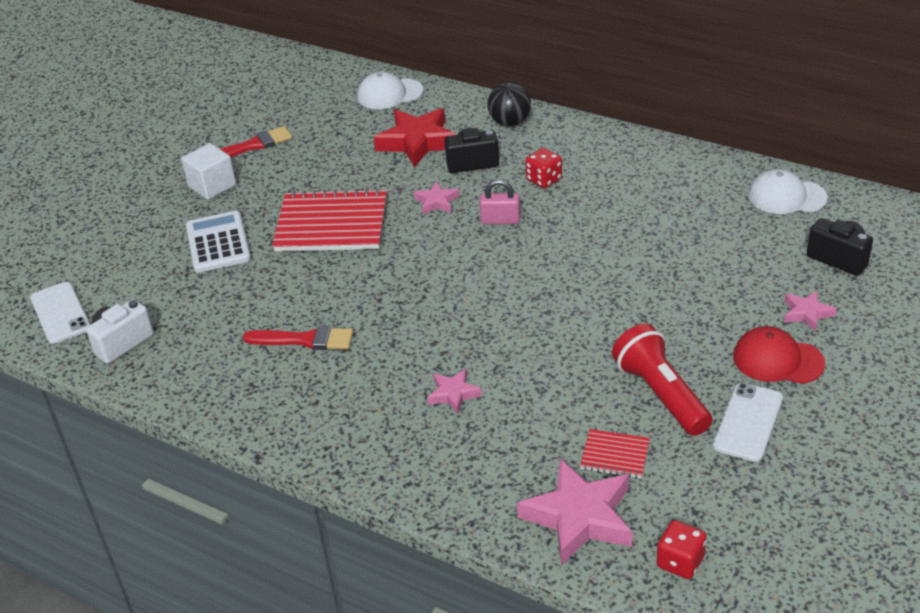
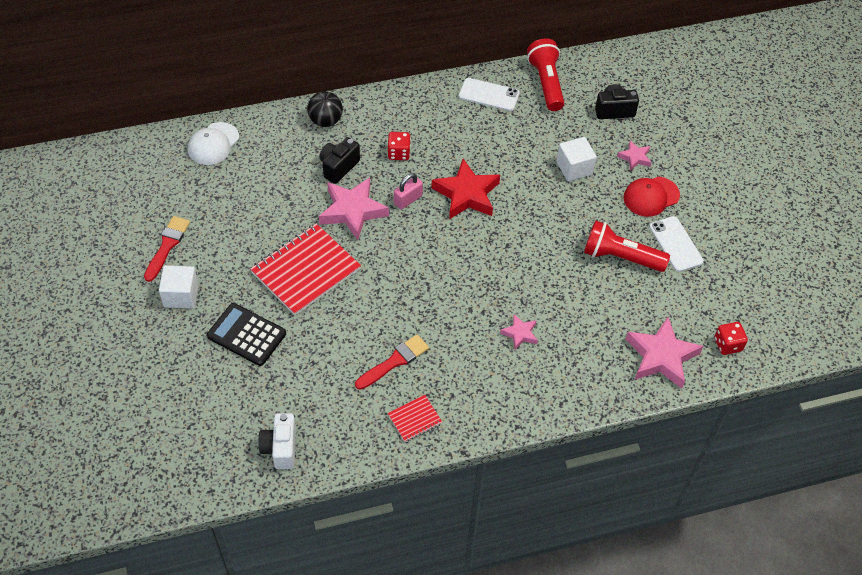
camera: 50 degrees left, 15 degrees up
white phone [30,282,90,344] -> white phone moved to [459,78,520,111]
white calculator [186,211,251,273] -> black calculator [207,303,286,366]
red star [374,108,457,167] -> red star moved to [431,159,500,219]
pink star [414,181,460,214] -> pink star [319,178,389,240], size x1.95
red notebook [580,429,650,478] -> red notebook moved to [388,395,442,442]
white cap [748,169,828,214] -> red flashlight [527,38,564,111]
none -> white cube [556,137,597,182]

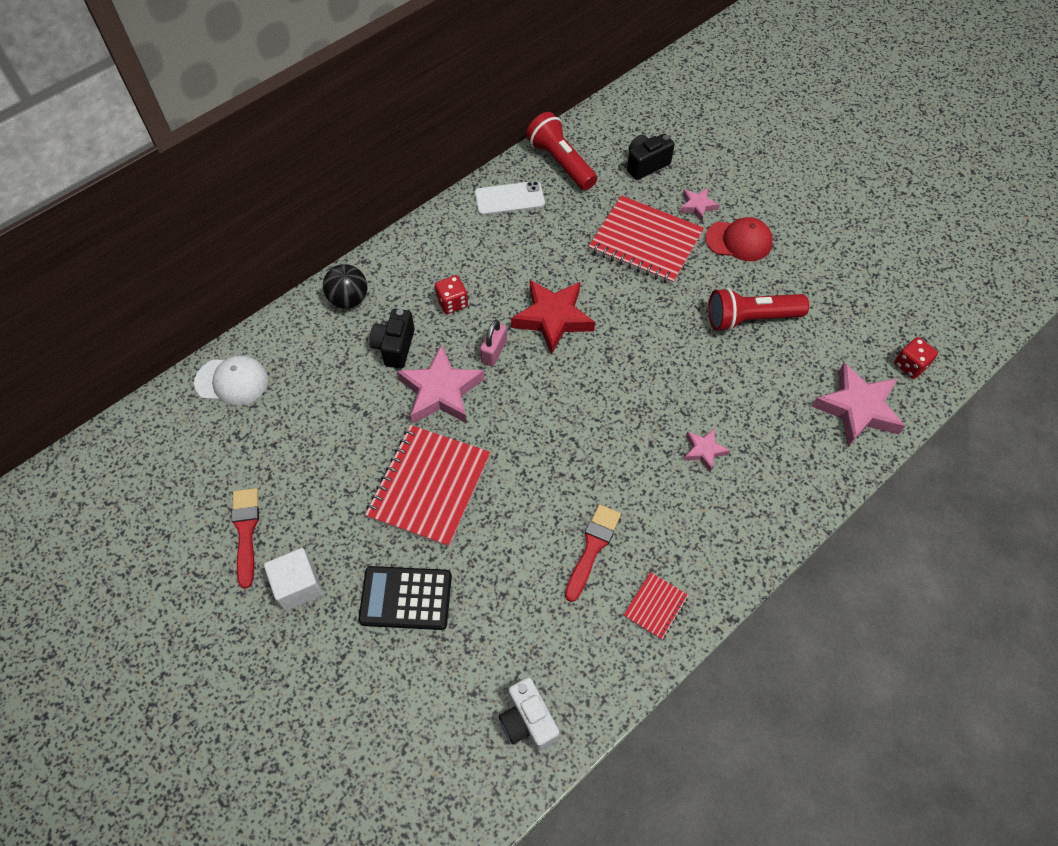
camera: 25 degrees left, 5 degrees up
white cap [188,122,239,165] -> white cap turned 90 degrees counterclockwise [194,355,268,406]
white cube [556,137,597,182] -> red notebook [588,195,704,285]
red cap [623,177,680,217] -> red cap turned 120 degrees counterclockwise [705,217,773,261]
white phone [649,216,704,272] -> none

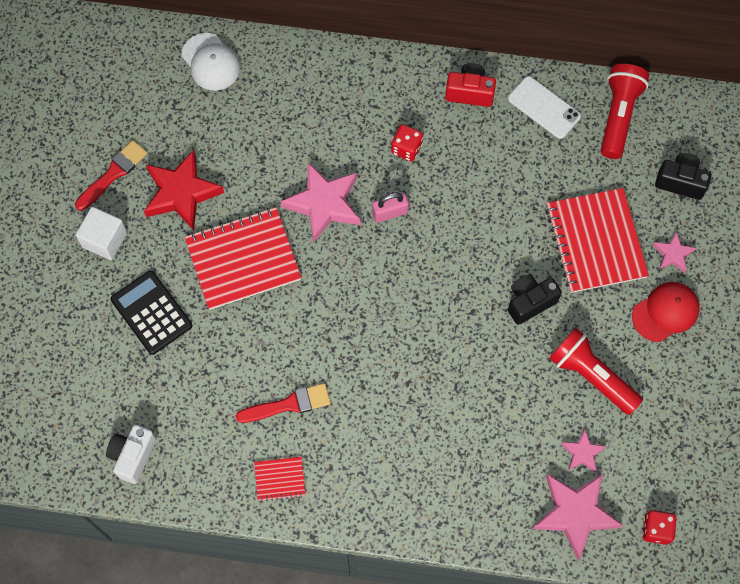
camera: 50 degrees right, 10 degrees up
black ball [323,264,367,309] -> none
black camera [370,309,415,369] -> black camera moved to [508,274,562,325]
red star [511,280,595,355] -> red star moved to [144,150,224,231]
pink star [684,428,730,472] -> pink star moved to [561,429,607,473]
red cap [705,217,773,261] -> red cap turned 90 degrees counterclockwise [632,282,700,342]
none -> red camera [445,63,496,107]

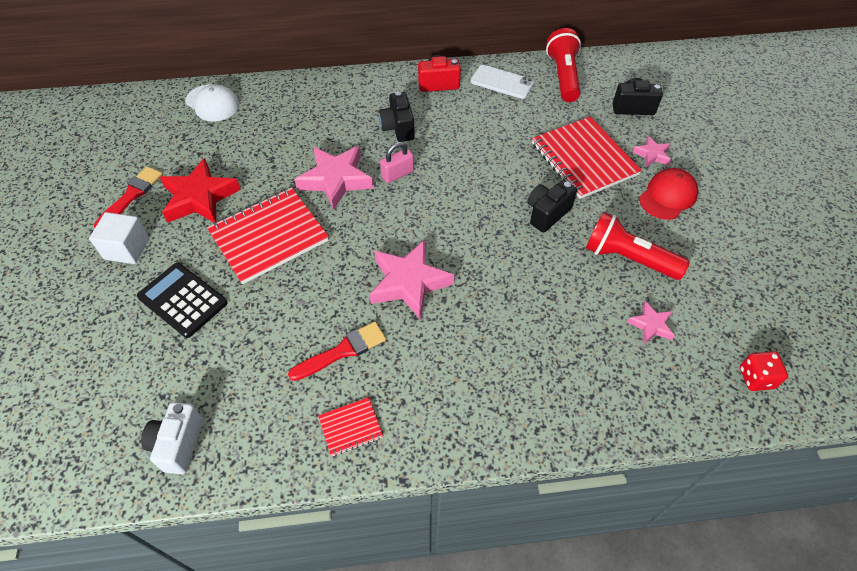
camera: 15 degrees left, 15 degrees down
red dice [391,124,423,162] -> black camera [379,91,415,142]
pink star [532,474,622,560] -> pink star moved to [370,240,454,319]

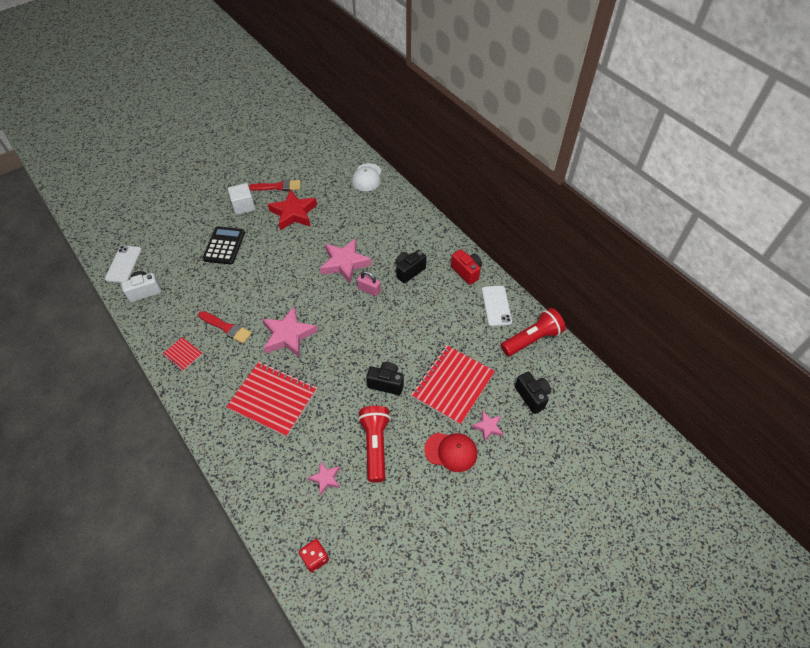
camera: 60 degrees right, 0 degrees up
red notebook [207,188,329,284] -> red notebook moved to [227,362,317,437]
none -> white phone [105,246,142,283]

